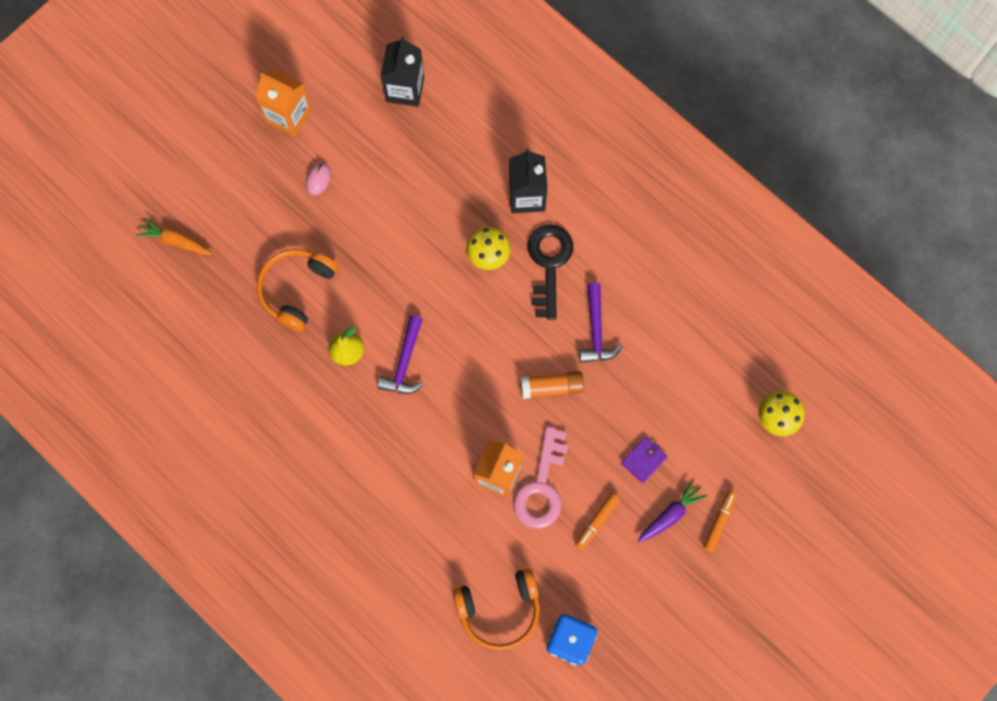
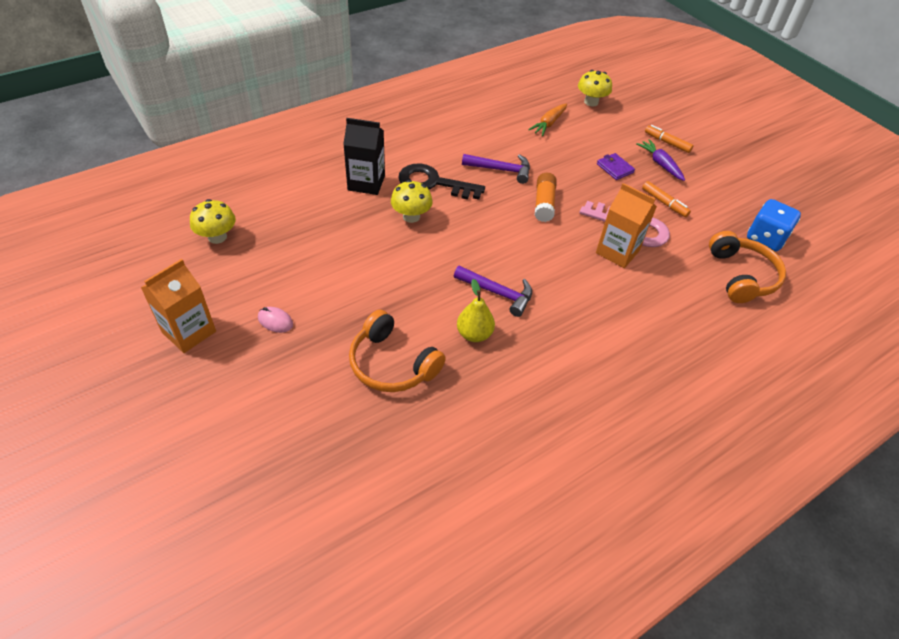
camera: 80 degrees left, 25 degrees down
orange carrot [136,218,212,255] -> orange carrot moved to [528,103,567,136]
black carton [381,37,424,107] -> yellow mushroom [190,199,236,244]

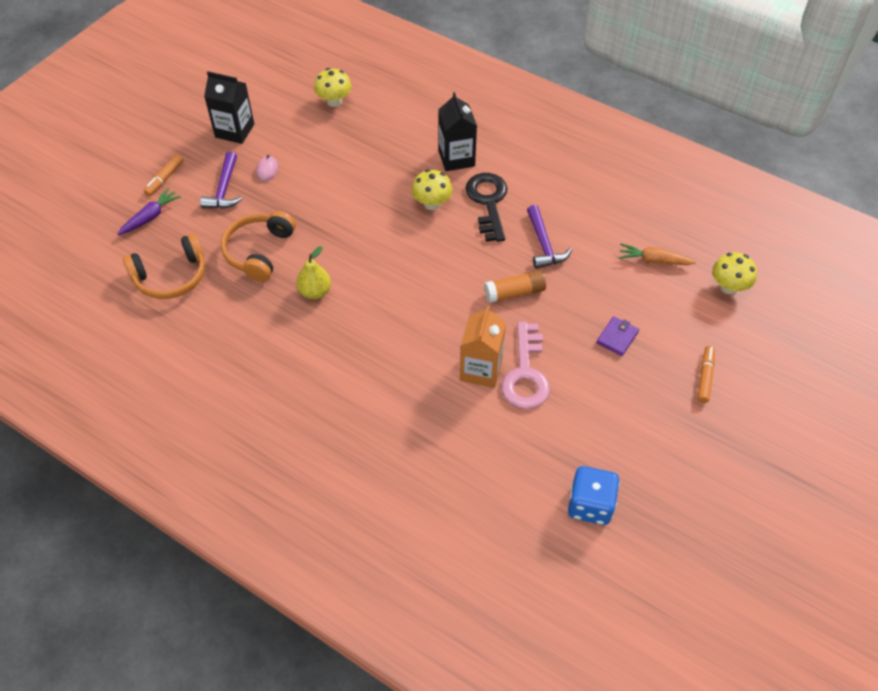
camera: 70 degrees right, 5 degrees up
orange carton [141,259,216,353] -> black carton [204,71,254,144]
purple hammer [454,266,532,317] -> purple hammer moved to [200,152,242,209]
purple carrot [636,139,685,181] -> purple carrot moved to [118,188,181,235]
orange marker [642,181,691,217] -> orange marker moved to [144,154,184,196]
orange headphones [709,231,786,303] -> orange headphones moved to [123,234,205,299]

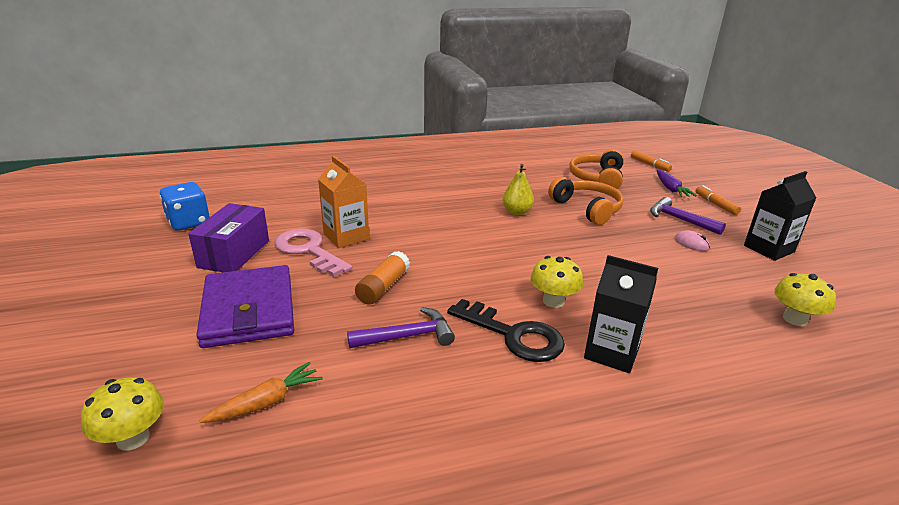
camera: 130 degrees right, 25 degrees down
purple hammer [527,205,572,269] -> purple hammer turned 135 degrees clockwise [347,307,455,348]
purple wallet [596,316,639,356] -> purple wallet [196,265,294,348], size x2.39
orange marker [697,346,715,403] -> orange marker moved to [631,150,672,172]
none -> purple box [188,203,269,272]

